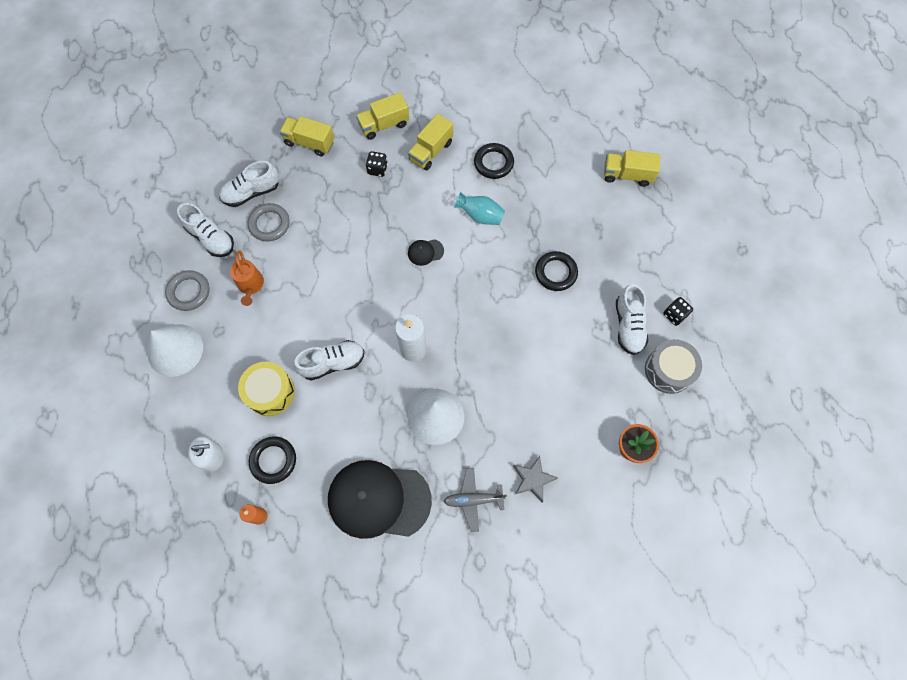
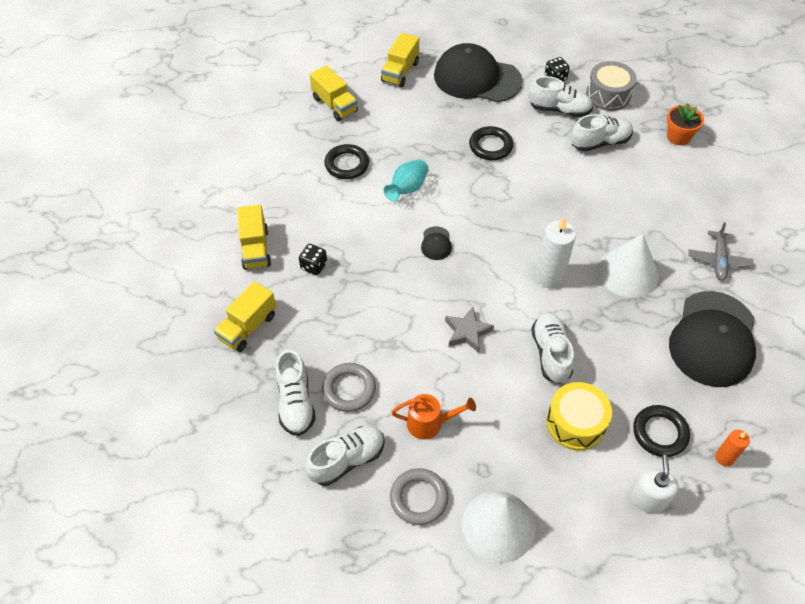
camera: 75 degrees left, 15 degrees down
yellow truck [408,114,453,170] -> yellow truck moved to [310,65,358,121]
grey star [513,456,558,502] -> grey star moved to [445,307,494,353]
none -> black cap [434,43,523,102]
none -> white shoe [571,114,633,151]

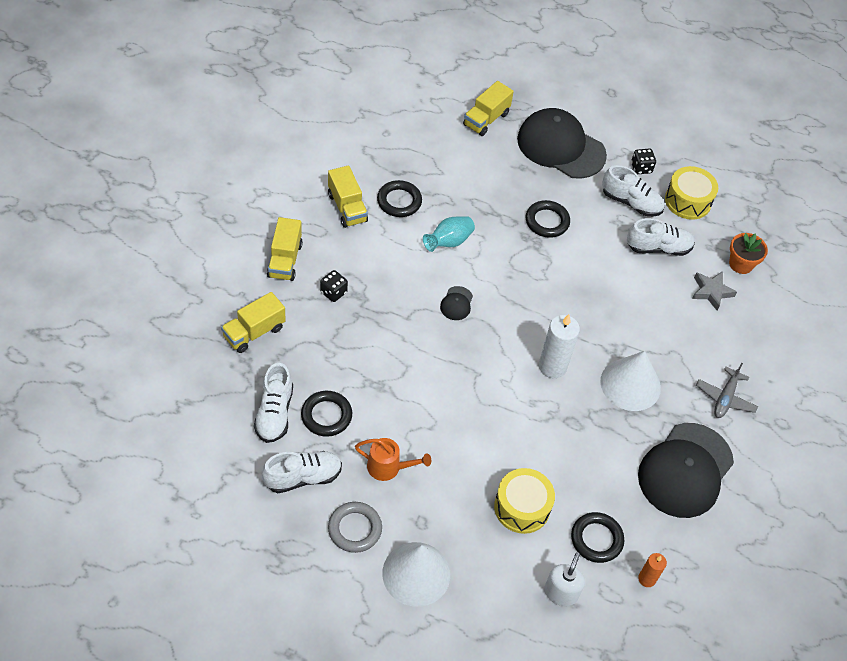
camera: 10 degrees right, 0 degrees up
yellow truck [310,65,358,121] -> yellow truck moved to [328,165,368,228]
grey ring [322,363,376,412] -> black ring [301,391,352,437]
grey star [445,307,494,353] -> grey star moved to [692,271,737,311]
white shoe [531,313,574,384] -> none
grey drum [586,61,637,111] -> yellow drum [665,166,718,220]

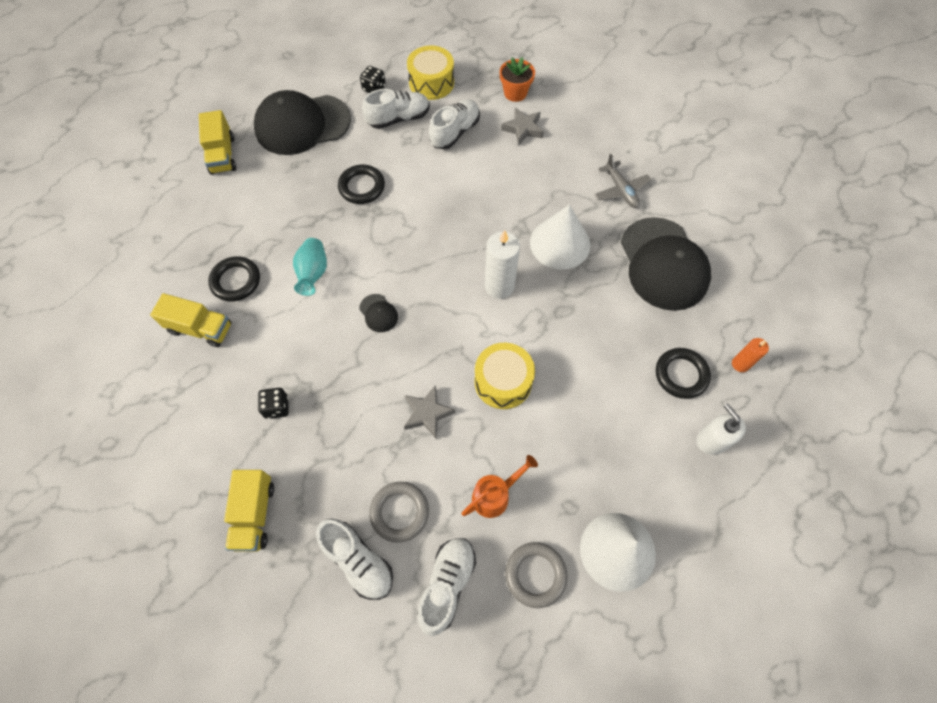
camera: 45 degrees left, 10 degrees up
yellow truck [267,217,303,281] -> none
black ring [301,391,352,437] -> grey ring [369,482,429,543]
yellow drum [494,468,555,534] -> yellow drum moved to [475,343,535,409]
none -> grey star [404,385,455,438]

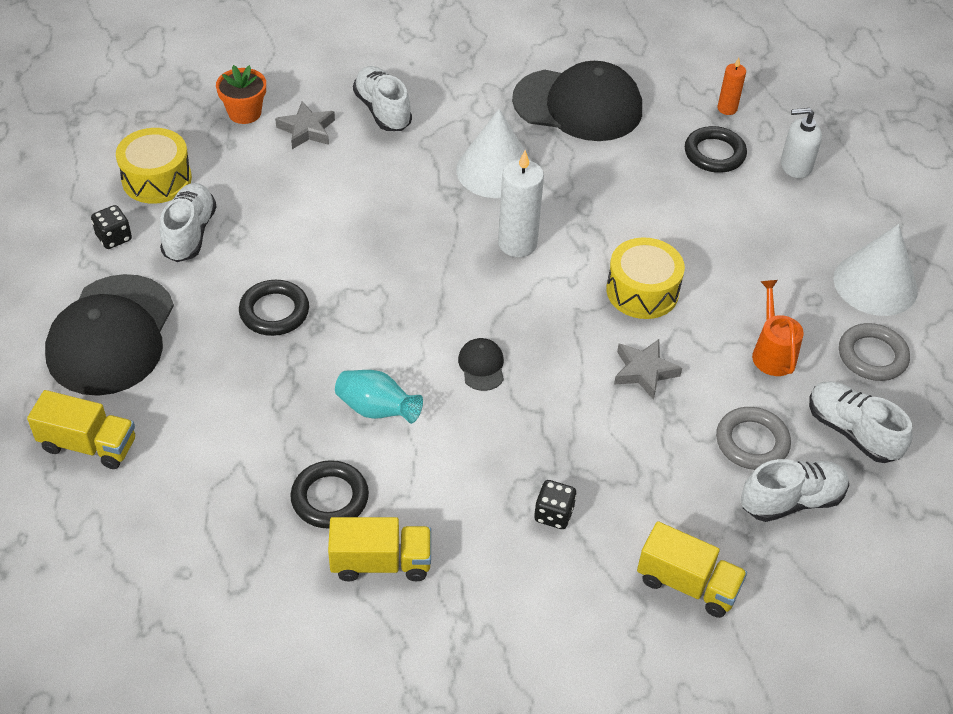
camera: 65 degrees left, 15 degrees down
yellow truck [150,293,232,347] -> yellow truck turned 45 degrees clockwise [328,517,431,581]
black cap [359,294,398,332] -> black cap turned 90 degrees counterclockwise [458,338,504,391]
white shoe [429,99,480,149] -> white shoe moved to [353,66,412,131]
grey plane [594,154,651,208] -> none

